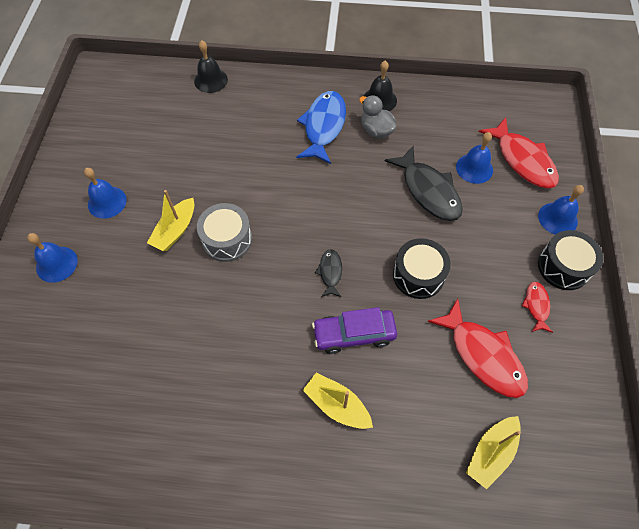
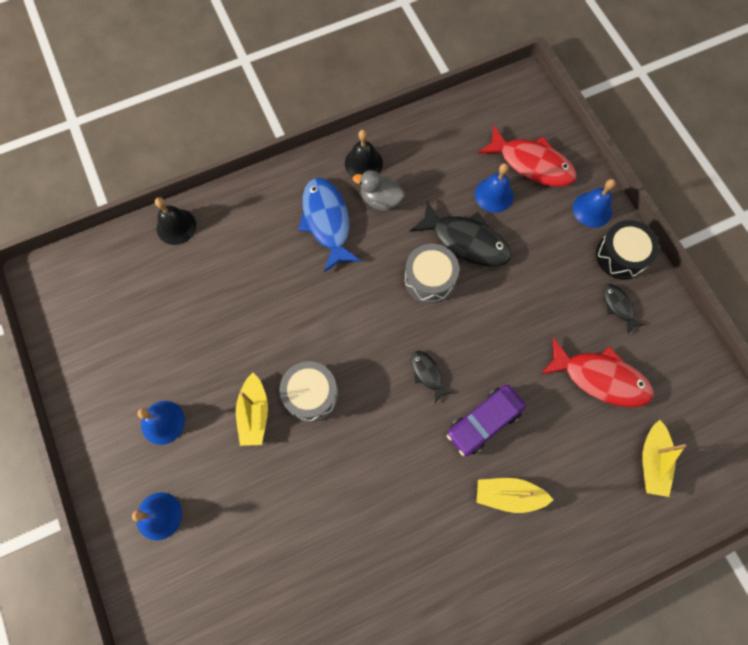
camera: 30 degrees left, 10 degrees up
black drum [393,238,451,299] -> none
red fish [522,282,553,333] -> black fish [604,284,645,334]
none -> grey drum [404,244,459,303]

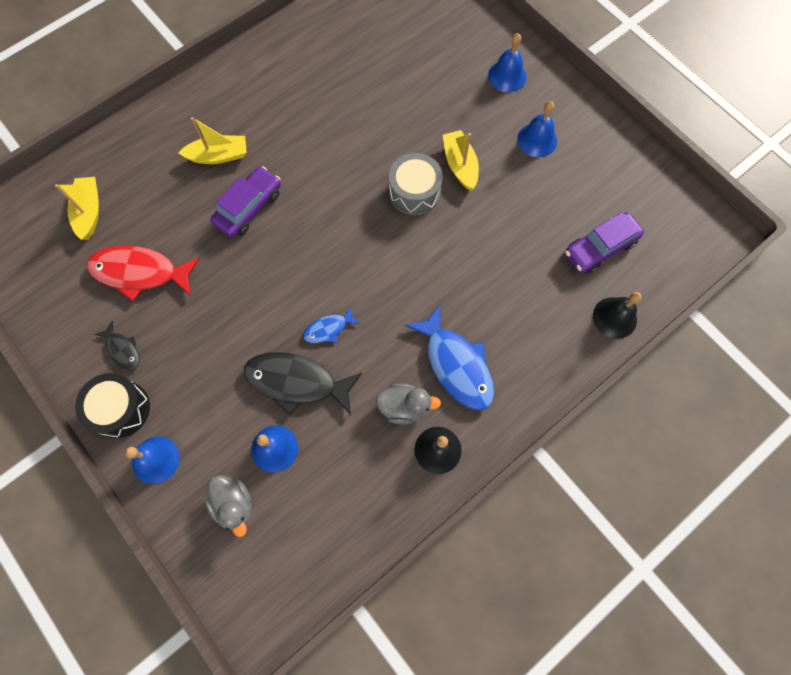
camera: 165 degrees right, 0 degrees up
grey drum [404,244,459,303] -> blue fish [303,306,360,343]
black fish [411,351,452,403] -> none
red fish [478,125,577,186] -> grey duck [205,475,252,537]
none -> purple car [565,212,644,274]

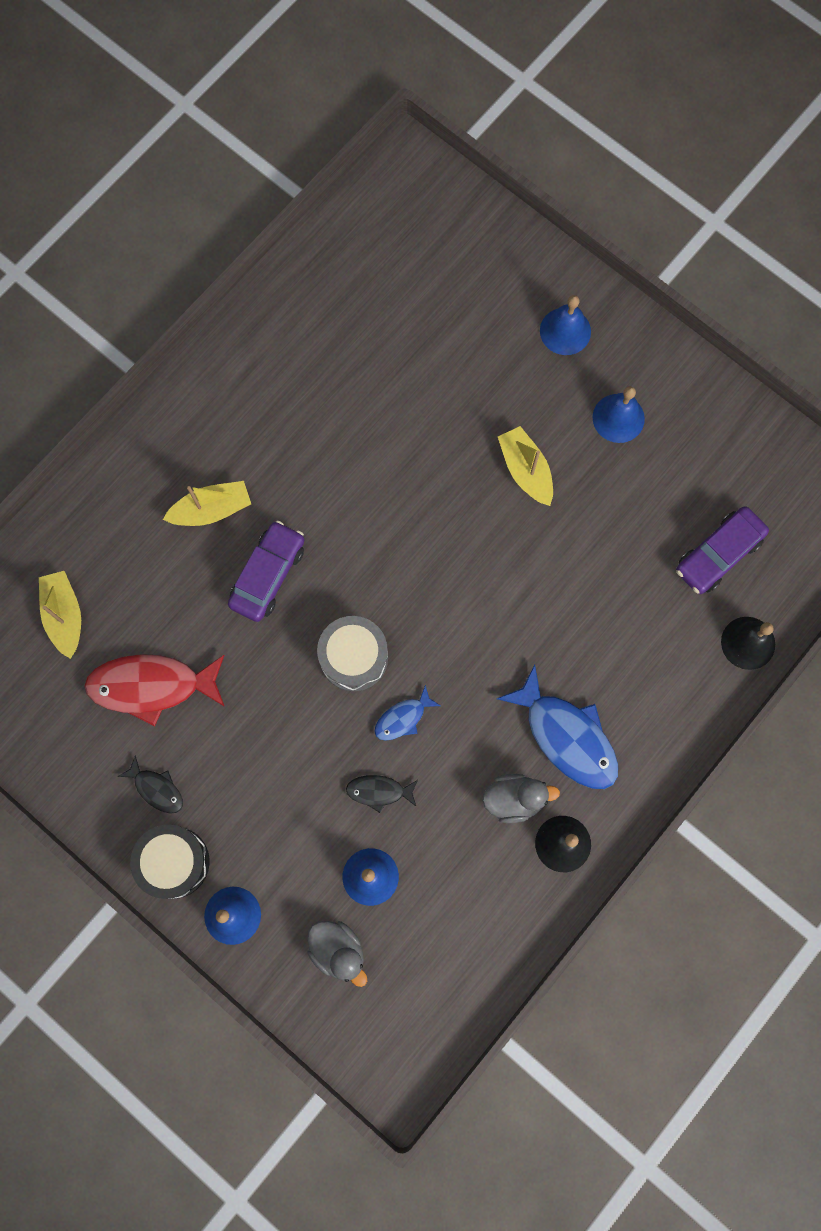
camera: 10 degrees left, 5 degrees up
black fish [244,352,362,415] -> black fish [346,775,418,813], size x0.51
grey drum [389,153,443,215] -> grey drum moved to [317,616,388,691]

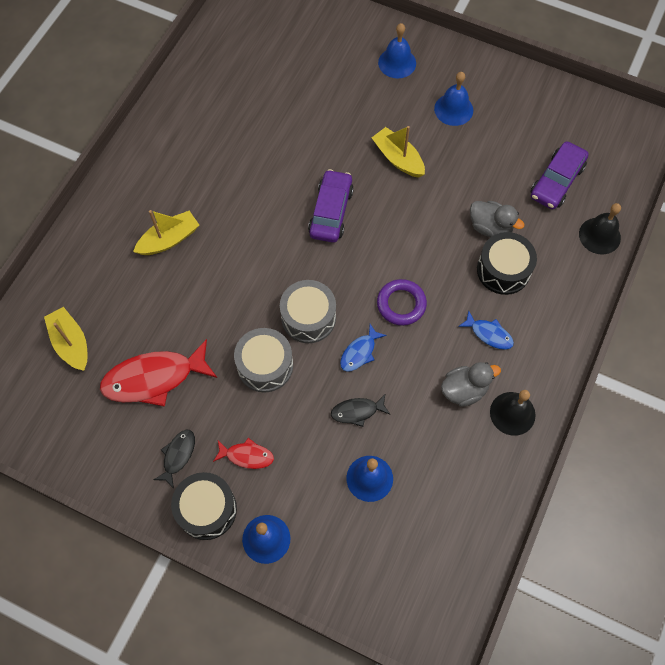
camera: 15 degrees left, 10 degrees down
black fish [118,755,183,814] -> black fish turned 90 degrees counterclockwise [154,430,195,488]
purple car [228,521,304,622] -> purple car moved to [308,169,354,243]
grey duck [307,921,367,987] -> grey duck moved to [470,201,524,237]
blue fish [497,664,618,789] -> blue fish [458,310,514,350], size x0.51
none -> red fish [213,438,274,469]
none -> grey drum [234,328,293,393]
none -> purple ring [377,279,427,326]
none -> black drum [477,232,537,295]

